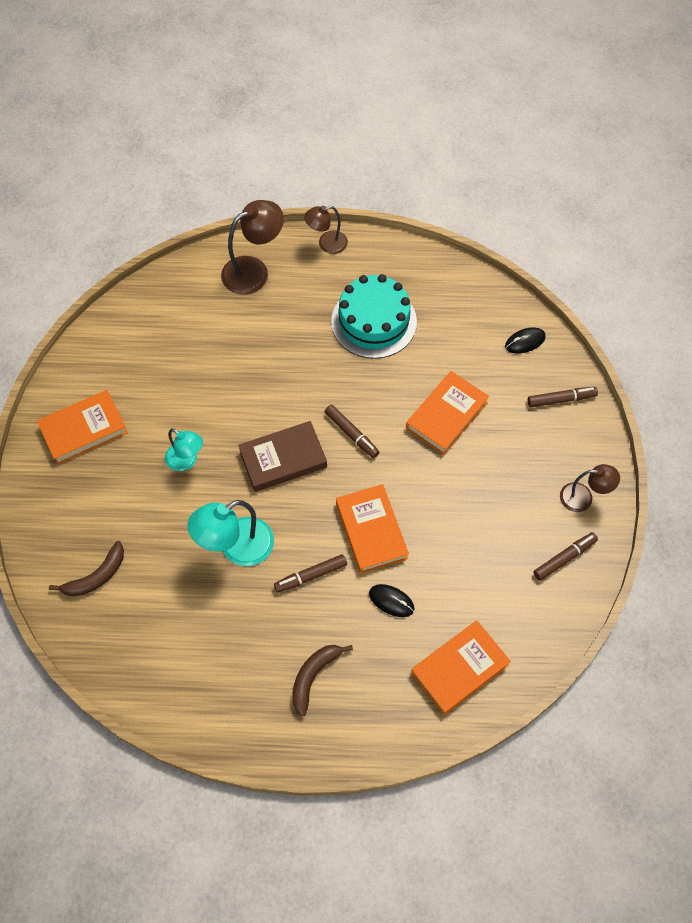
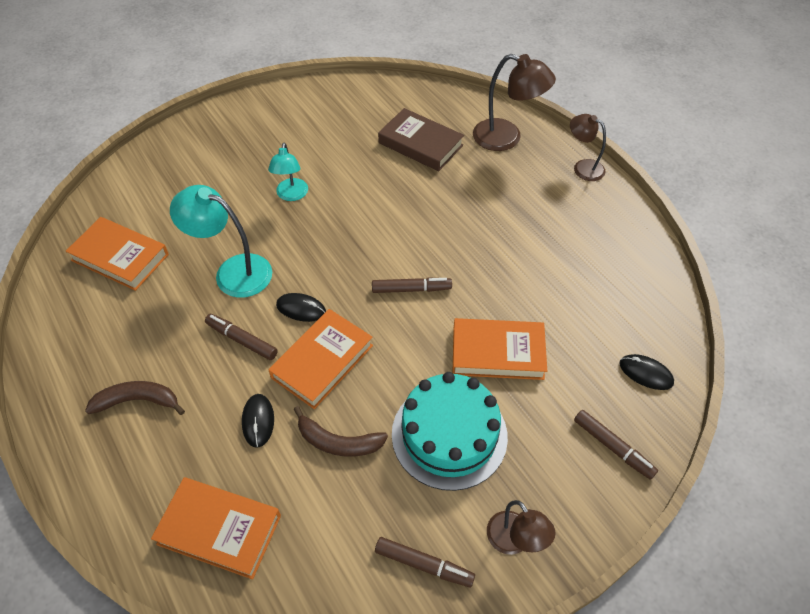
camera: 55 degrees right, 10 degrees down
orange book [37,390,128,465] -> orange book moved to [66,217,169,291]
brown banana [49,541,124,597] -> brown banana moved to [294,406,388,457]
brown book [238,421,327,492] -> brown book moved to [378,108,464,171]
brown marker [325,405,379,458] -> brown marker turned 105 degrees counterclockwise [372,277,452,293]
turquoise cake [331,274,417,359] -> turquoise cake moved to [392,372,508,491]
none -> black mouse [276,293,326,322]

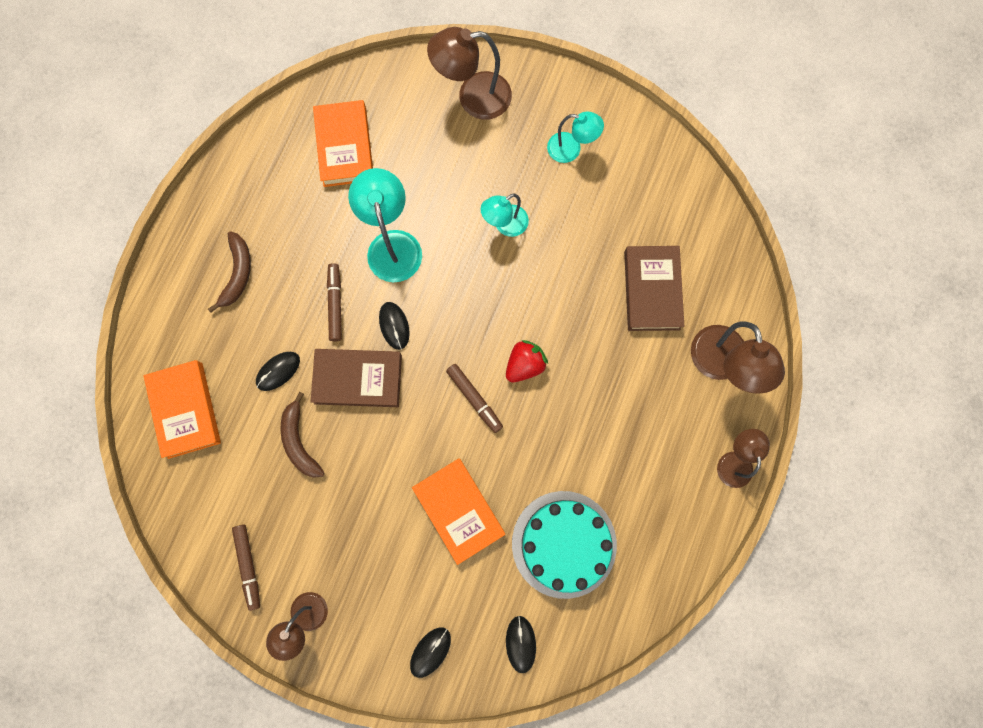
camera: 55 degrees right, 25 degrees up
brown banana [85,381,185,415] -> brown banana turned 45 degrees clockwise [208,231,251,313]
orange book [268,309,373,409] -> brown book [310,349,402,407]
turquoise cake [392,372,508,491] -> turquoise cake moved to [512,491,617,599]
brown marker [574,410,658,480] -> black mouse [410,628,451,678]
none -> brown lamp [427,27,512,120]
none -> red strawberry [506,340,548,382]
none -> turquoise lamp [547,111,604,163]

